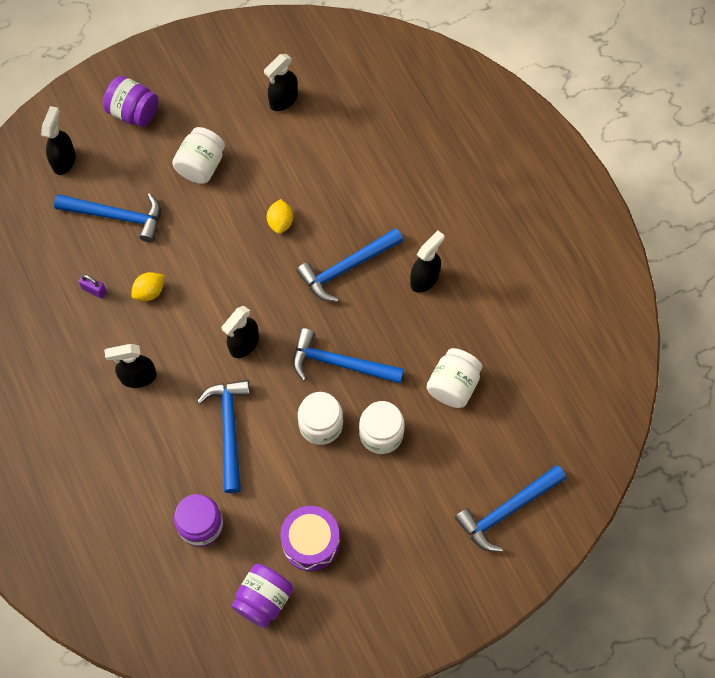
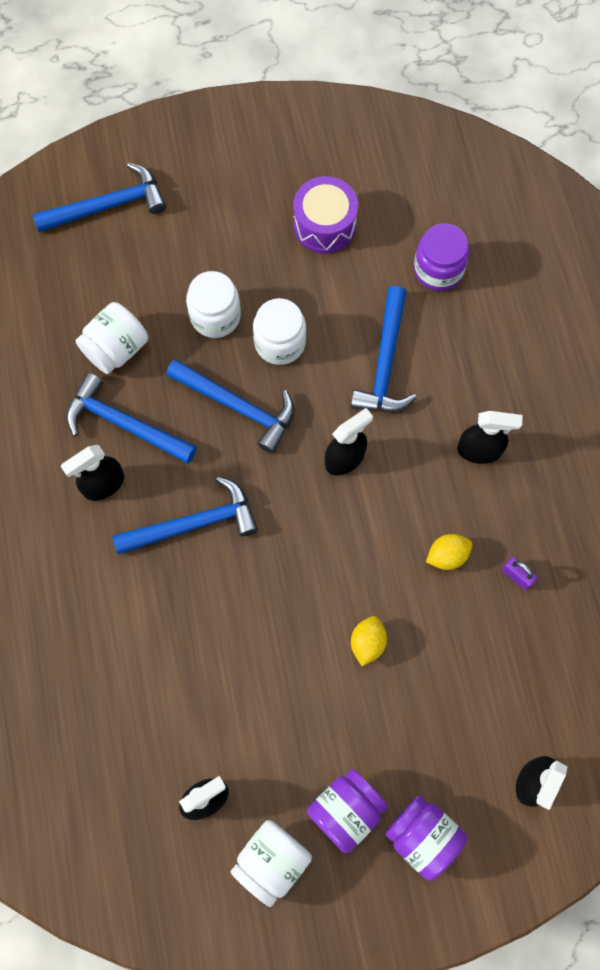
camera: 165 degrees left, 5 degrees up
blue hammer [54,193,161,242] -> blue hammer moved to [66,373,197,464]
white jar [172,127,225,184] -> white jar moved to [231,820,312,907]
purple jar [231,564,293,628] -> purple jar moved to [307,769,388,853]
yellow lemon [267,199,293,234] -> yellow lemon moved to [351,616,387,666]

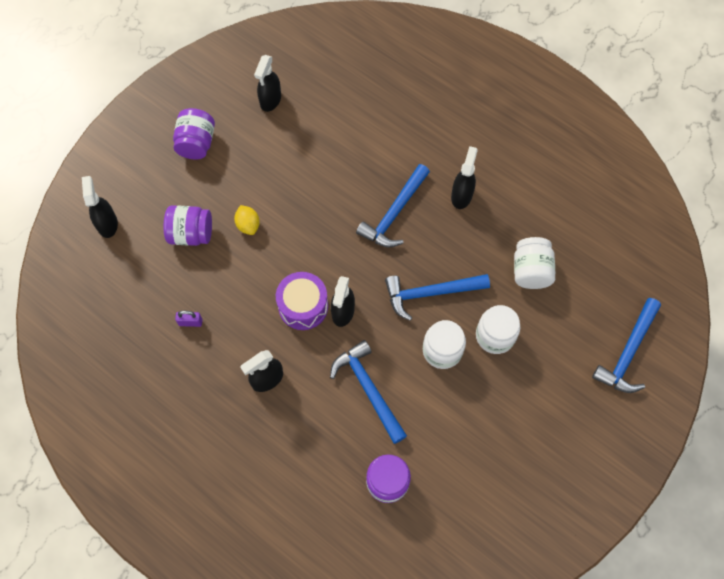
camera: 140 degrees right, 5 degrees down
blue hammer [66,373,197,464] -> none
white jar [231,820,312,907] -> none
purple drum [293,176,358,253] -> purple drum moved to [276,272,328,330]
purple jar [385,795,467,881] -> purple jar moved to [164,205,212,246]
yellow lemon [426,534,473,570] -> none

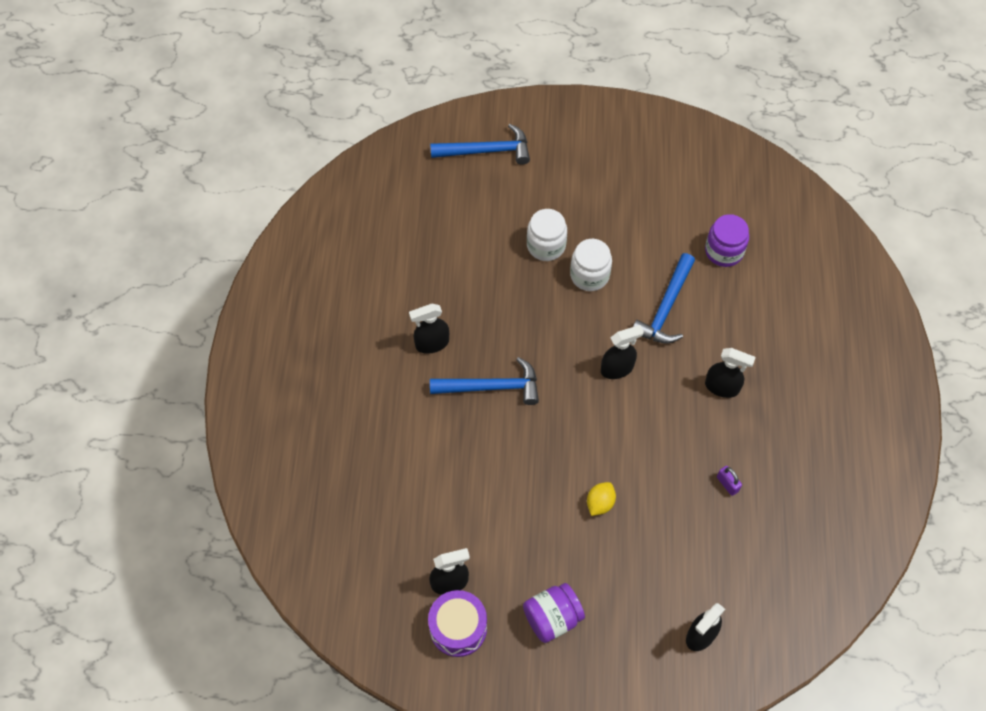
camera: 125 degrees left, 5 degrees down
purple jar [164,205,212,246] -> none
purple drum [276,272,328,330] -> purple drum moved to [428,590,487,657]
blue hammer [385,274,490,321] -> none
white jar [514,237,555,289] -> none

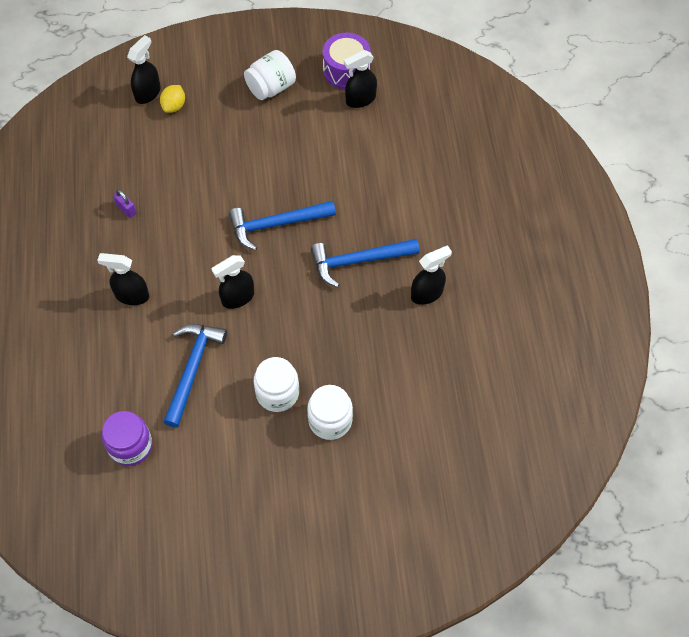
camera: 170 degrees right, 0 degrees up
blue hammer [430,124,530,165] -> blue hammer moved to [229,201,336,250]
purple jar [523,583,585,643] -> white jar [244,50,296,100]
yellow lemon [587,482,616,516] -> yellow lemon moved to [160,85,185,113]

